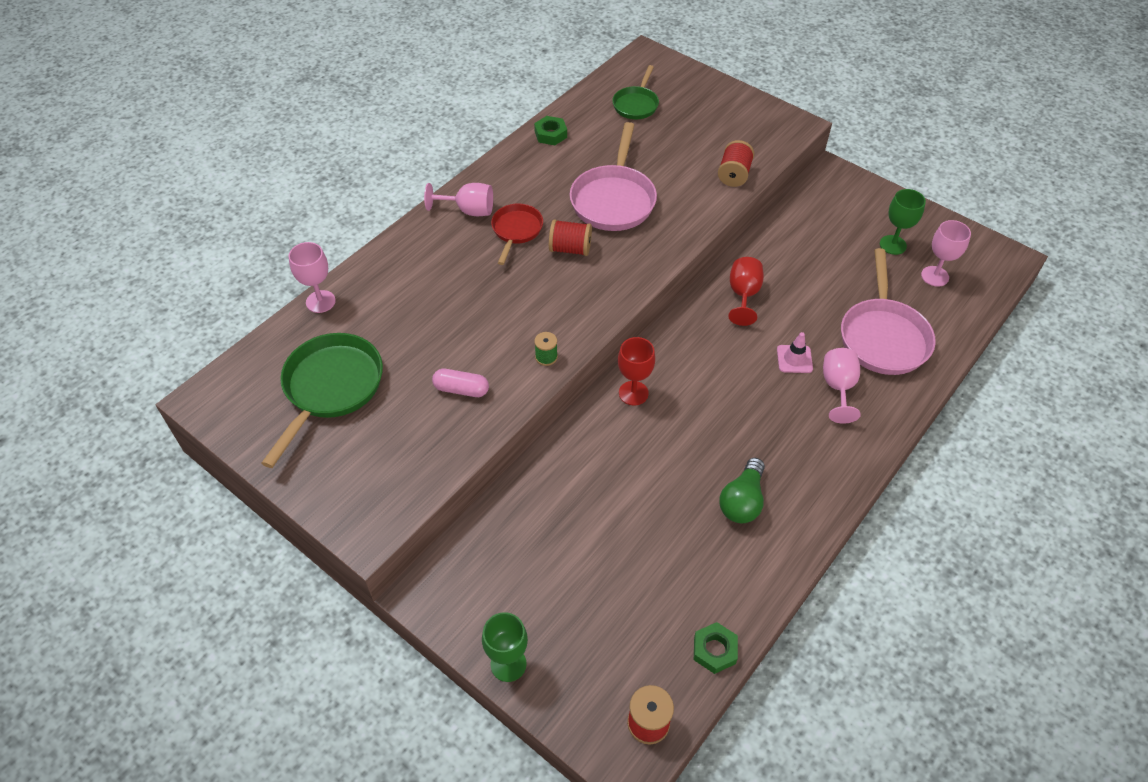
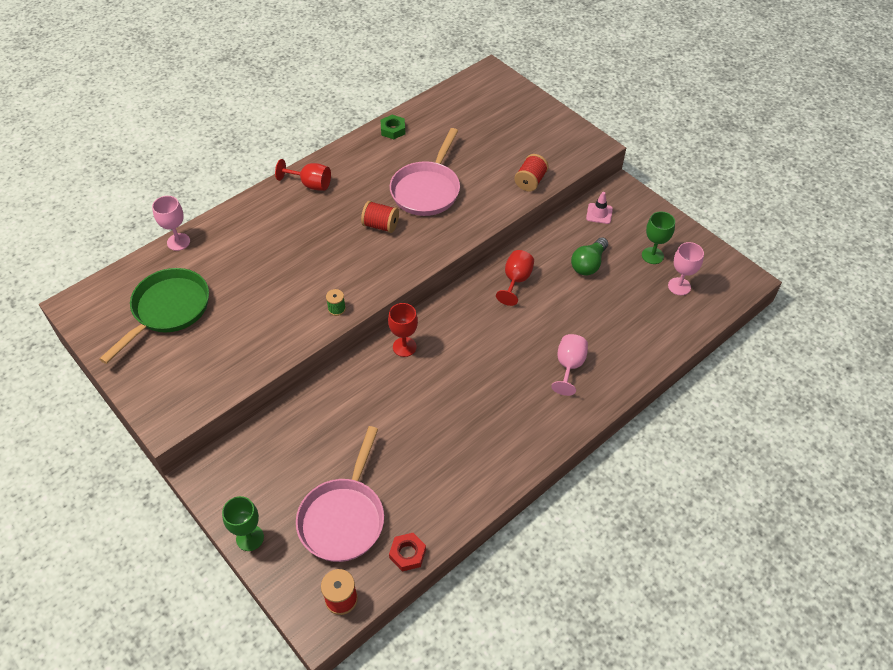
camera: 10 degrees right, 0 degrees up
pink goblet [424,183,493,216] -> red goblet [275,159,331,191]
pink capsule [432,369,489,397] -> none
red pan [491,204,543,265] -> none
green pan [612,65,659,119] -> none
green nut [694,622,738,674] -> red nut [389,533,426,572]
green light bulb [719,458,765,523] -> green light bulb moved to [571,237,608,276]
pink traffic cone [777,332,813,373] -> pink traffic cone moved to [586,192,613,224]
pink pan [841,248,936,375] -> pink pan moved to [296,426,384,562]

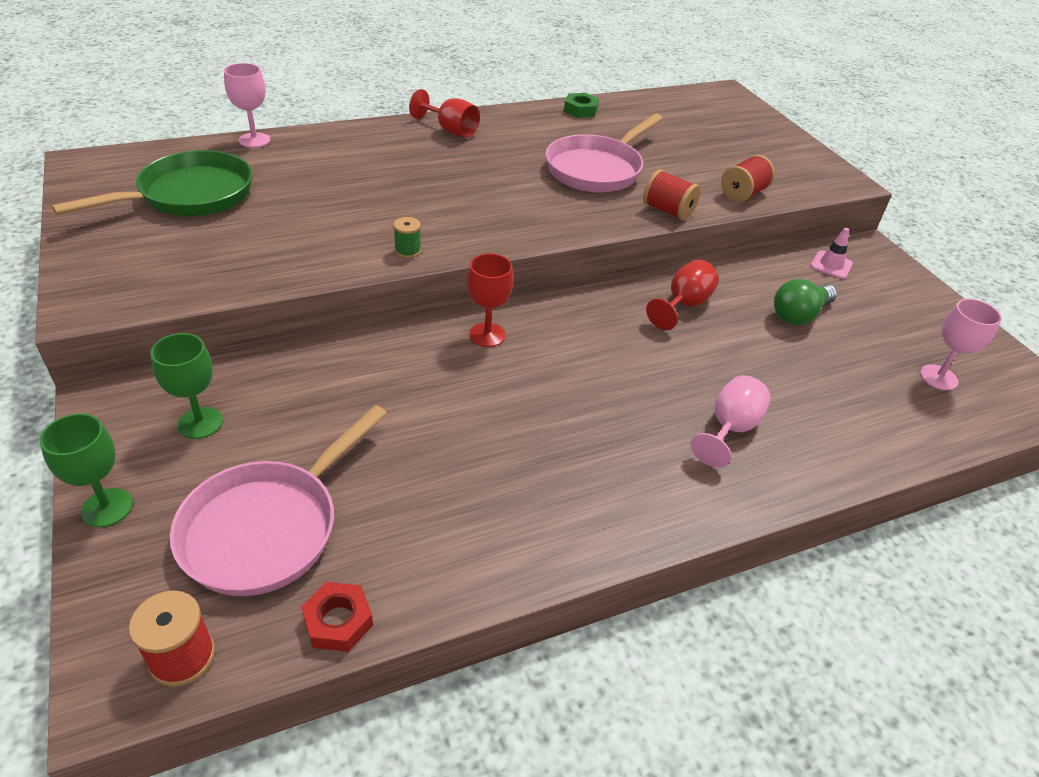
camera: 15 degrees right, 10 degrees down
red spool [361,201,399,233] -> red spool moved to [643,169,701,221]
green goblet [642,211,675,264] -> green goblet moved to [150,333,223,439]

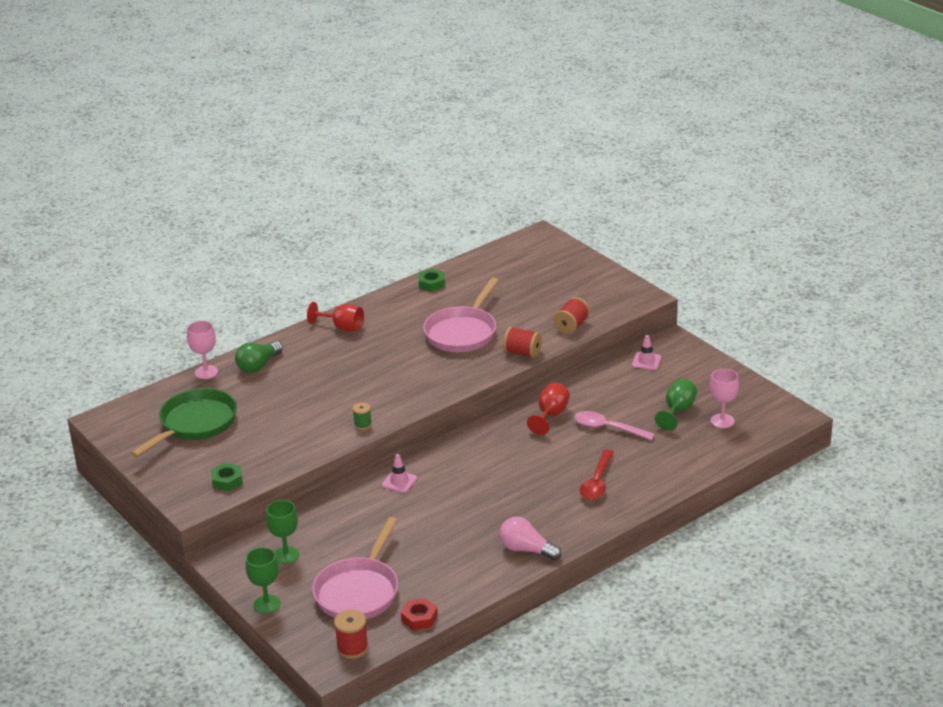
camera: 10 degrees left, 10 degrees down
red goblet [467,253,514,347] -> none
pink goblet [691,375,771,468] -> red spoon [580,449,614,500]
green light bulb [774,279,837,325] -> green light bulb moved to [235,341,283,373]
none -> green nut [211,463,243,491]
none -> pink traffic cone [382,454,417,493]
none -> pink light bulb [500,516,561,560]
none -> pink spoon [574,411,655,440]
none -> green goblet [655,379,697,431]

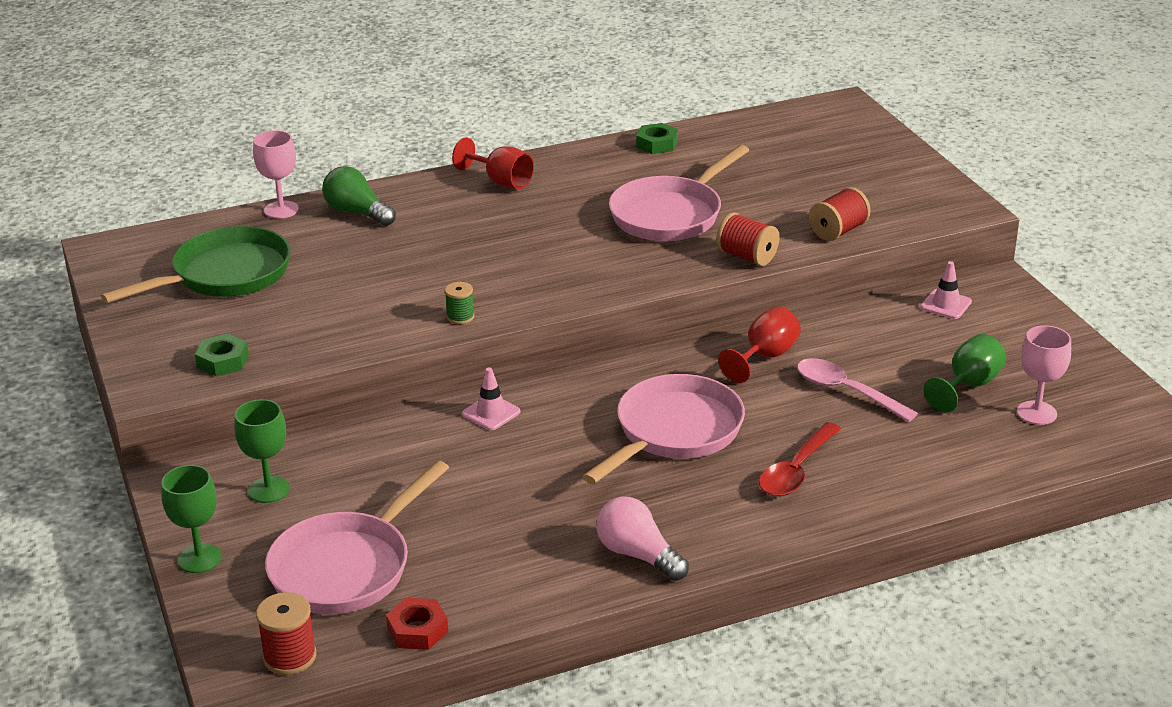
camera: 15 degrees right, 0 degrees up
green light bulb [235,341,283,373] -> green light bulb turned 75 degrees clockwise [322,166,396,226]
none -> pink pan [582,374,745,484]

